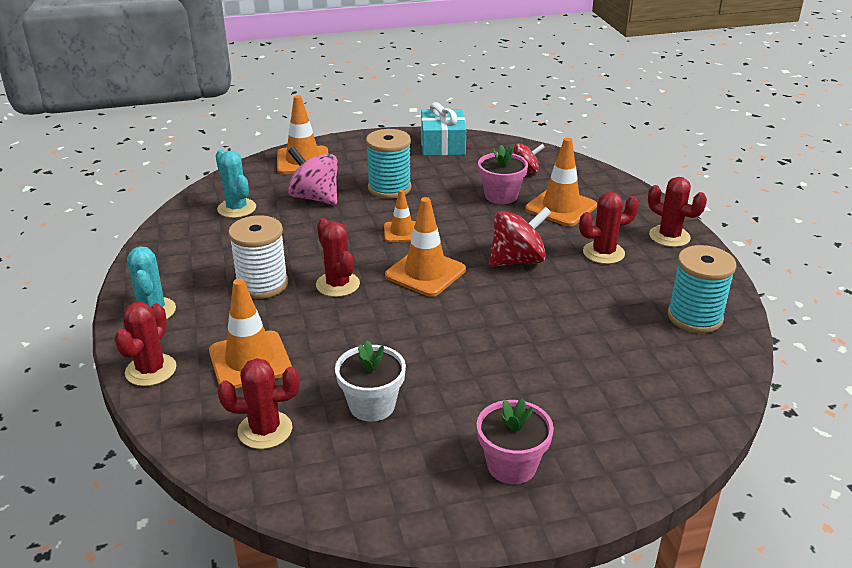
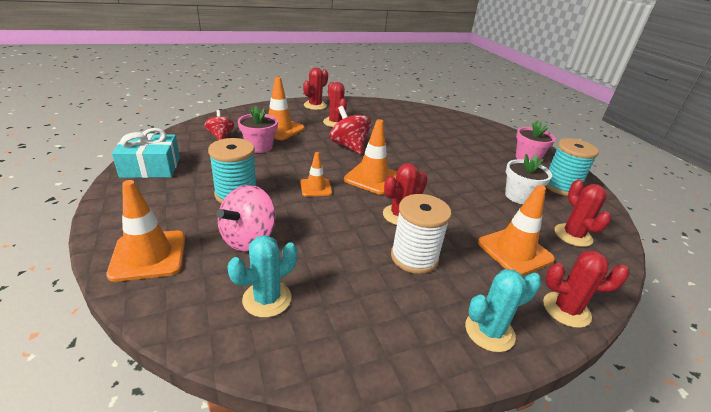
camera: 100 degrees left, 0 degrees up
turquoise spool [668,245,737,333] -> turquoise spool moved to [545,138,599,196]

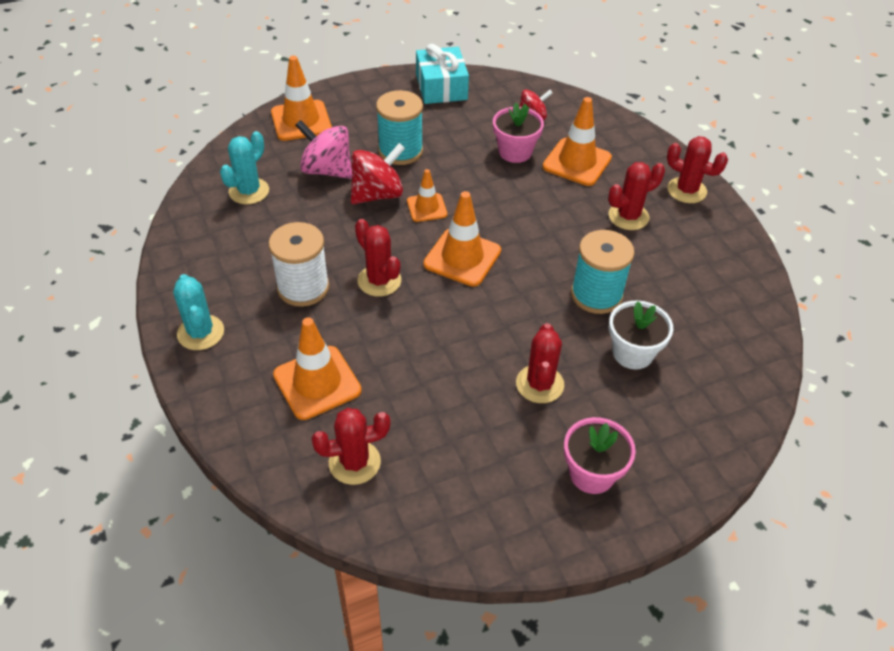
camera: 90 degrees right, 15 degrees up
turquoise cactus [227,235,297,318] -> turquoise cactus turned 75 degrees clockwise [220,131,269,204]
red spinning top [329,106,371,154] -> red spinning top moved to [351,143,405,204]
white flower pot [505,154,552,204] -> white flower pot moved to [609,301,673,369]
red cactus [543,251,630,328] -> red cactus moved to [516,323,564,403]
turquoise spool [545,138,599,196] -> turquoise spool moved to [571,230,635,314]

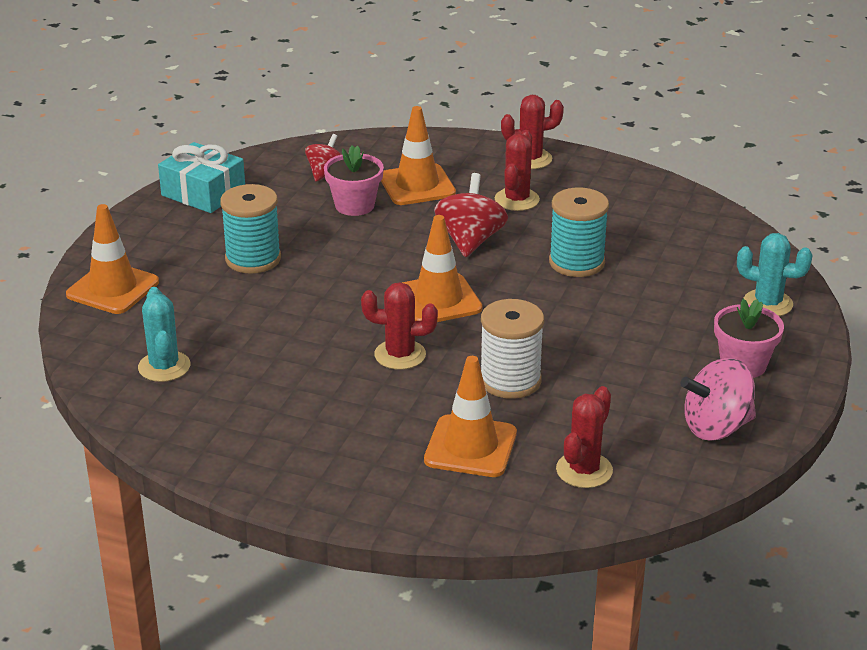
camera: 45 degrees left, 15 degrees down
turquoise cactus [173,274,224,350] -> turquoise cactus moved to [737,233,813,316]
white spool [268,222,329,307] -> white spool moved to [481,299,544,399]
pink spinning top [295,120,352,179] -> pink spinning top moved to [680,358,756,441]
red spinning top [351,143,405,204] -> red spinning top moved to [434,173,508,257]
orange traffic cone [407,169,447,222] -> none
red cactus [516,323,564,403] -> none
white flower pot [609,301,673,369] -> none

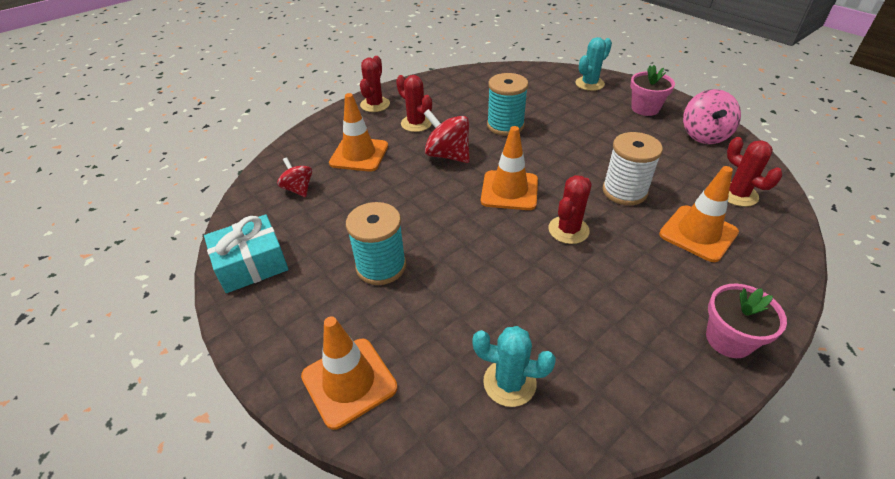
camera: 60 degrees left, 10 degrees up
pink flower pot [324,145,384,216] -> pink flower pot moved to [706,284,787,358]

